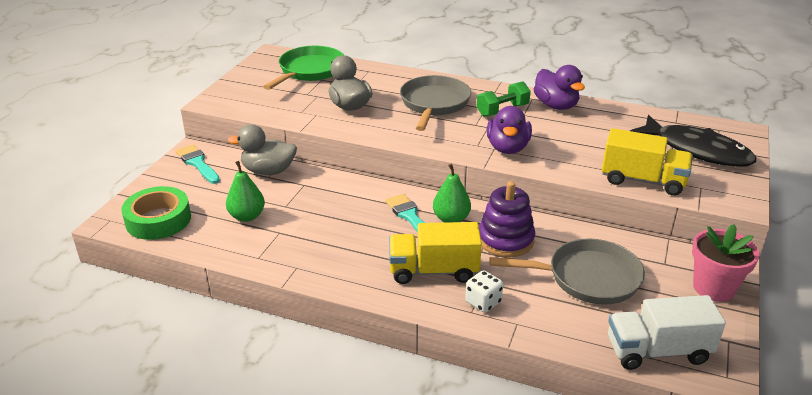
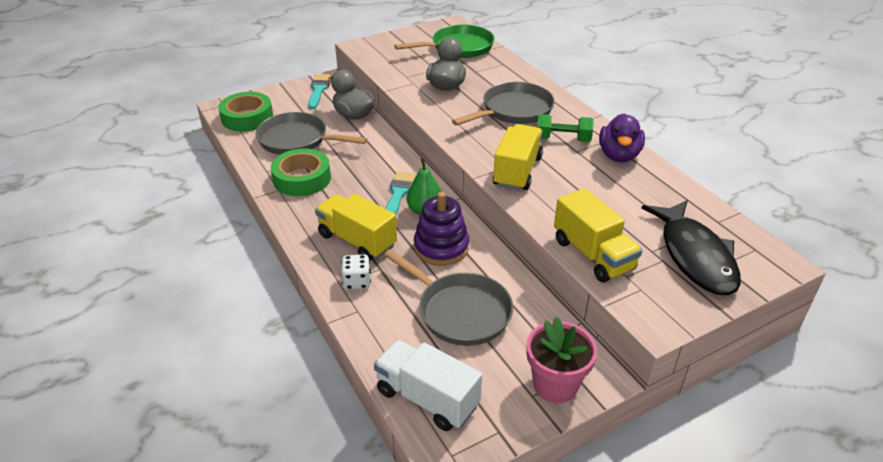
camera: 40 degrees right, 5 degrees up
green pear [226,161,265,222] -> grey pan [256,112,367,155]
purple duck [487,106,532,154] -> yellow truck [492,124,543,191]
none -> green tape [271,149,331,196]

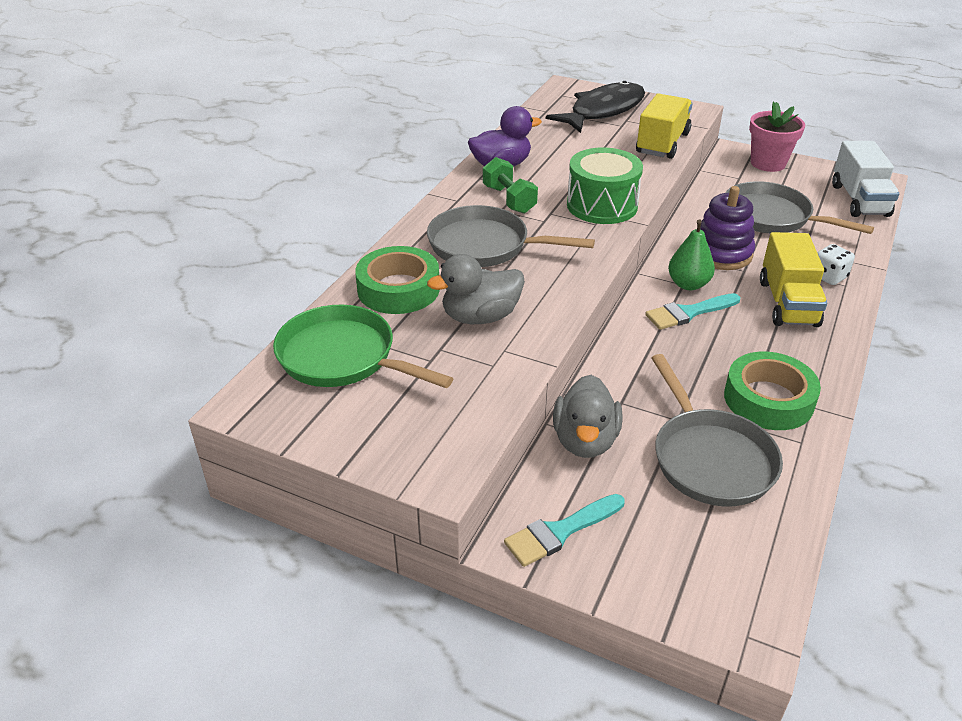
camera: 125 degrees left, 0 degrees up
green tape [218,92,273,132] -> green tape moved to [355,246,440,314]
grey pan [384,249,513,346] -> grey pan turned 60 degrees counterclockwise [725,181,874,234]
yellow truck [492,124,543,191] -> green drum [567,148,643,224]

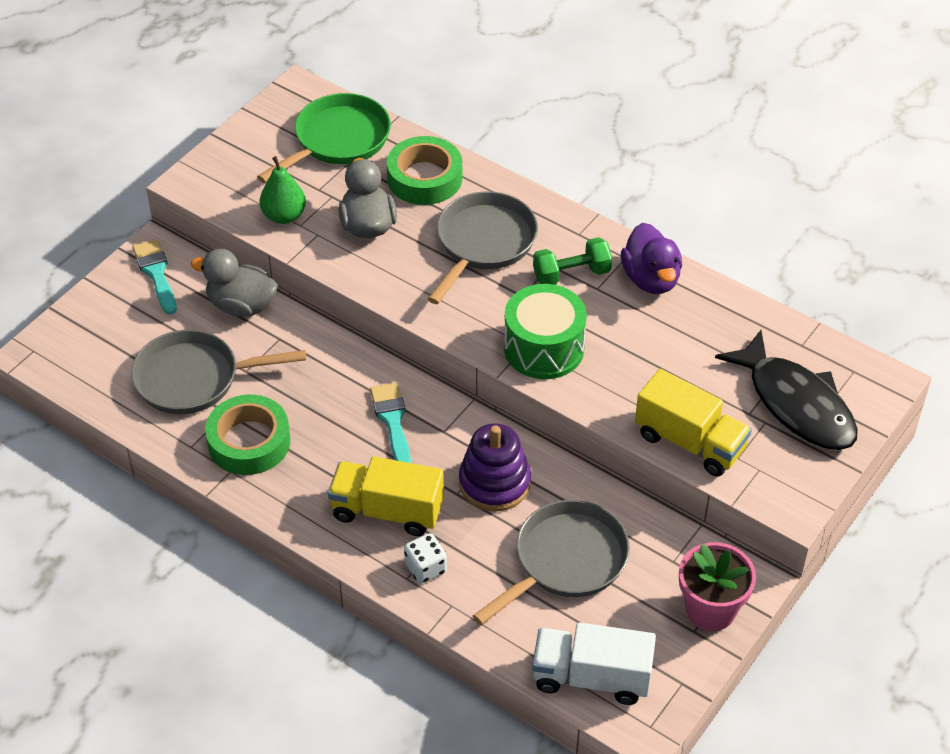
camera: 100 degrees right, 10 degrees up
green pear [668,219,715,290] -> green pear moved to [260,156,306,224]

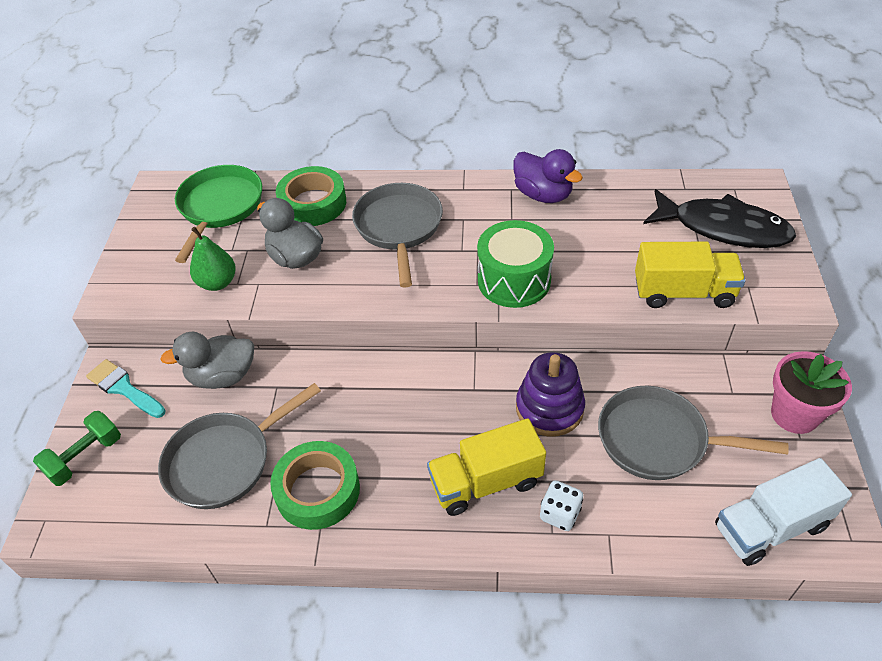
camera: 30 degrees left, 0 degrees up
turquoise brush [370,382,411,463] -> none
grey pan [473,500,630,625] -> grey pan turned 90 degrees counterclockwise [598,386,789,480]
green dumbbell [533,237,612,285] -> green dumbbell moved to [33,411,121,486]

